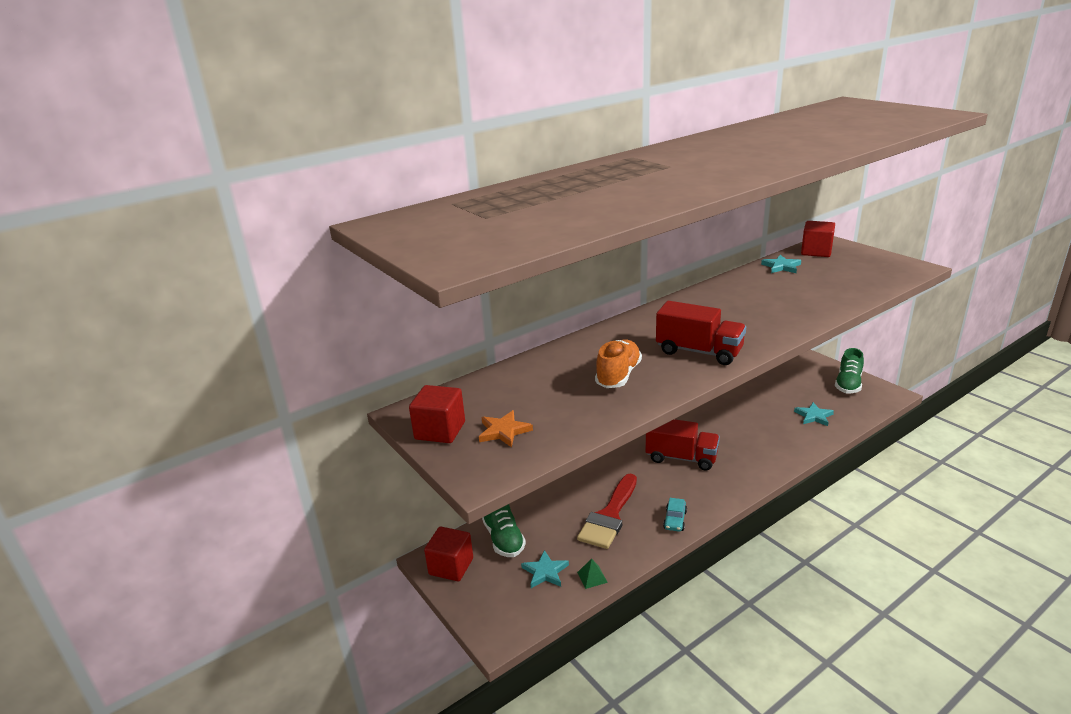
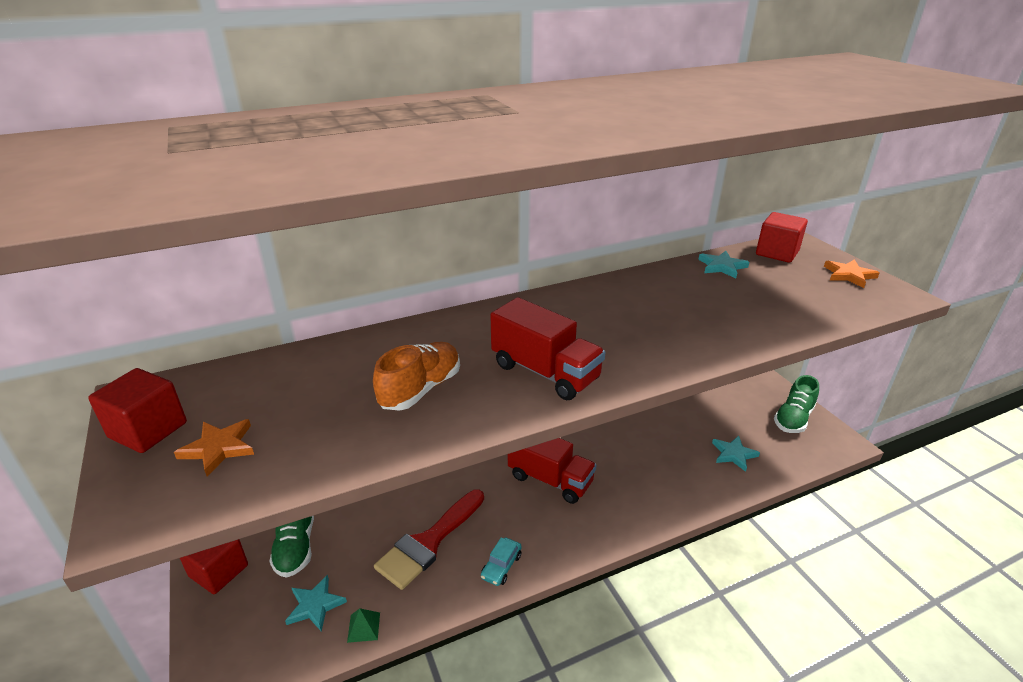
camera: 10 degrees right, 5 degrees up
none -> orange star [824,259,879,288]

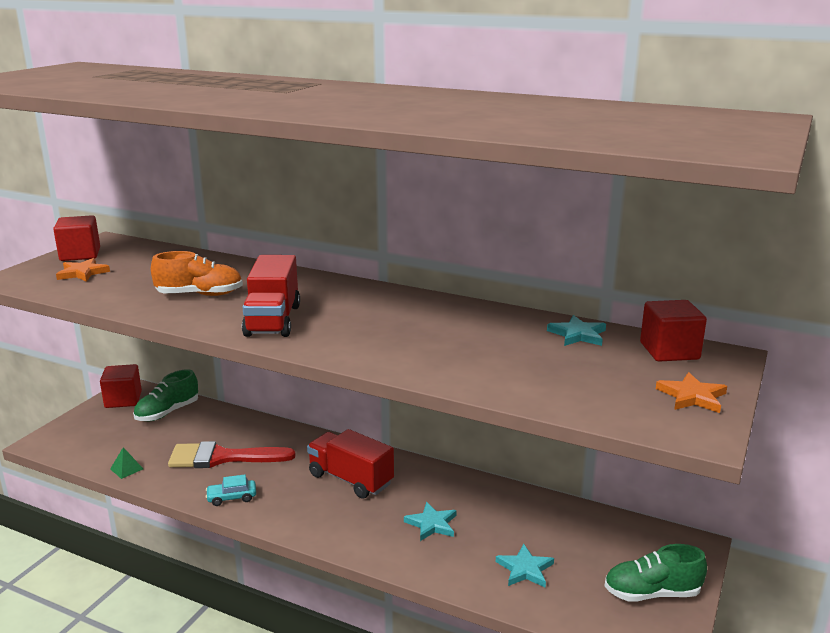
camera: 50 degrees right, 10 degrees down
turquoise star [285,575,347,632] -> turquoise star moved to [404,502,457,541]
red truck [508,438,597,504] -> red truck turned 135 degrees clockwise [307,429,394,499]

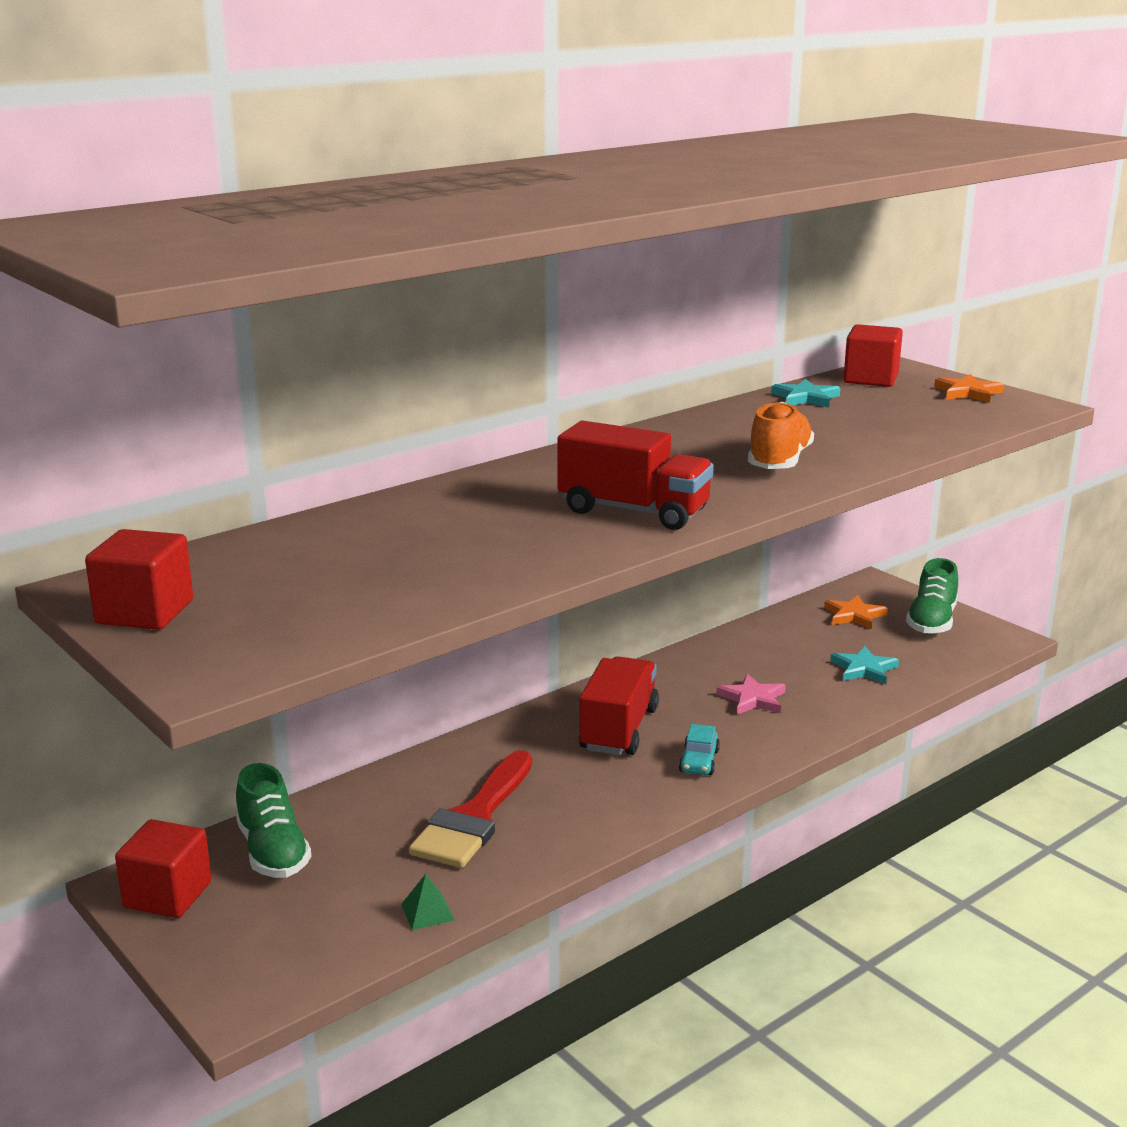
camera: 65 degrees left, 0 degrees up
orange star [56,258,110,282] -> orange star moved to [824,595,888,629]
orange shoe [151,251,243,296] -> orange shoe moved to [748,402,814,469]
turquoise car [206,475,256,506] -> turquoise car moved to [679,724,720,775]
red truck [307,429,394,499] -> red truck turned 135 degrees clockwise [579,656,659,755]
turquoise star [404,502,457,541] -> pink star [716,674,786,715]

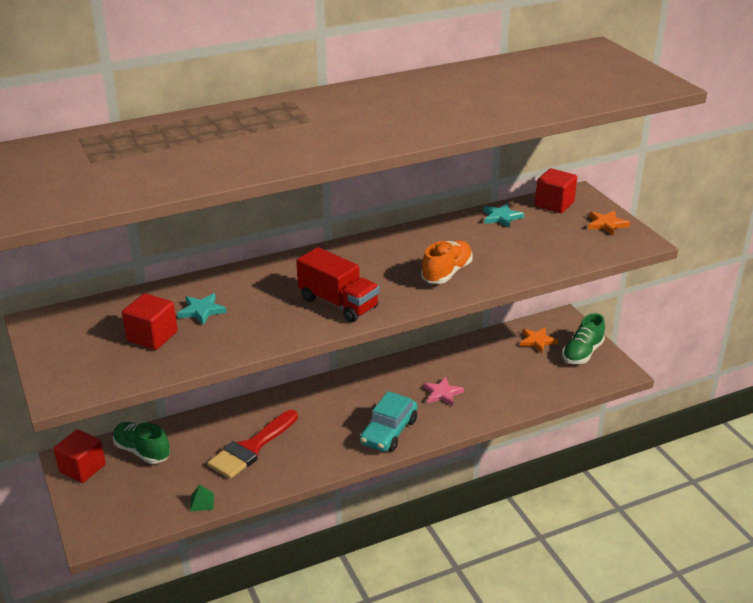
camera: 15 degrees right, 10 degrees up
red cube [85,529,193,630] -> red cube moved to [122,293,178,350]
green shoe [236,763,311,878] -> green shoe turned 135 degrees clockwise [113,422,170,464]
red truck [579,656,659,755] -> none
turquoise car [679,724,720,775] -> turquoise car [360,391,417,452], size x1.85
turquoise star [830,646,899,684] -> turquoise star moved to [177,293,227,325]

